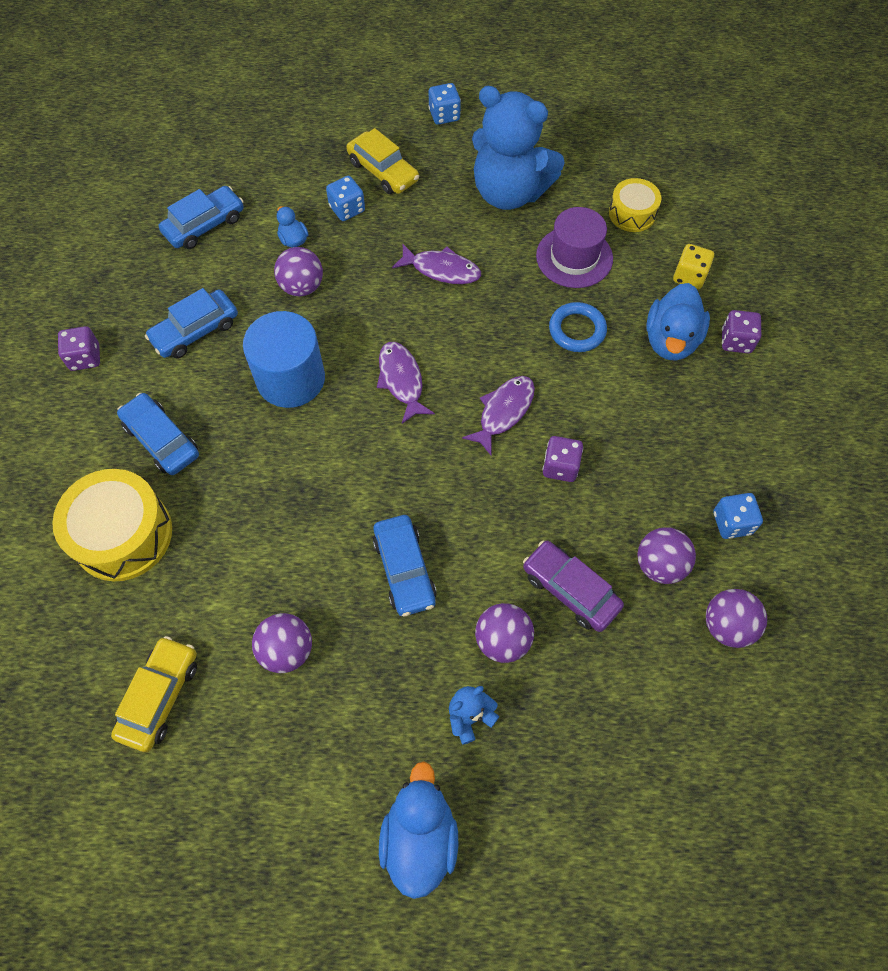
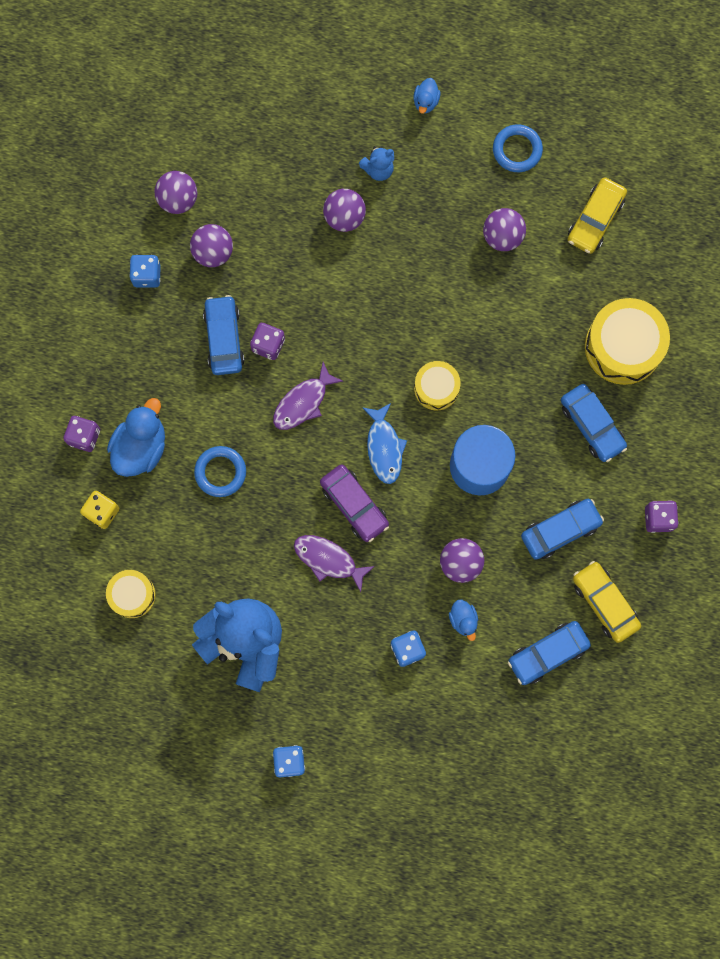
camera: 170 degrees left, 15 degrees up
yellow car [346,128,419,194] -> yellow car moved to [573,561,641,643]
blue car [373,515,437,616] -> blue car moved to [203,295,245,375]
purple fish [377,342,435,424] -> blue fish [362,403,407,484]
blue duck [379,761,458,899] -> blue duck [413,78,440,114], size x0.52
purple car [523,540,624,632] -> purple car moved to [320,464,389,542]
purple hat [536,207,613,288] -> none
none -> yellow drum [414,361,461,410]
none -> blue ring [493,124,543,172]

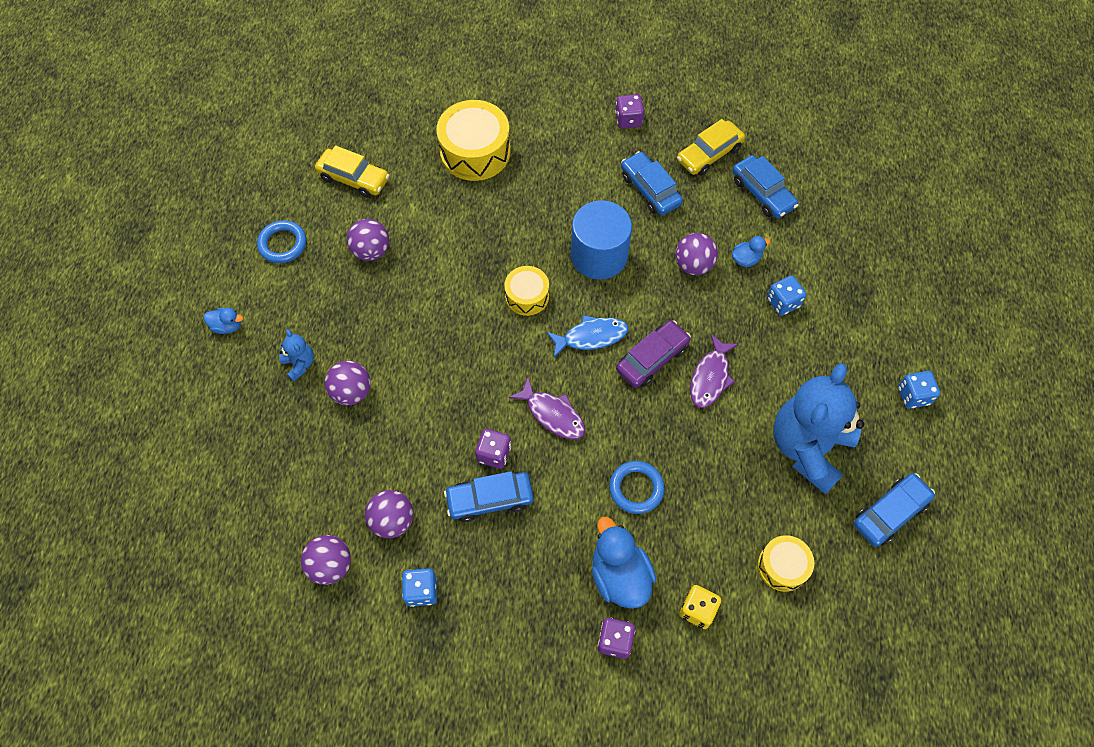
camera: 95 degrees left, 15 degrees down
blue duck [107,398,165,477] -> blue duck turned 45 degrees clockwise [592,517,656,609]
blue car [561,384,627,462] -> blue car moved to [854,473,935,547]

